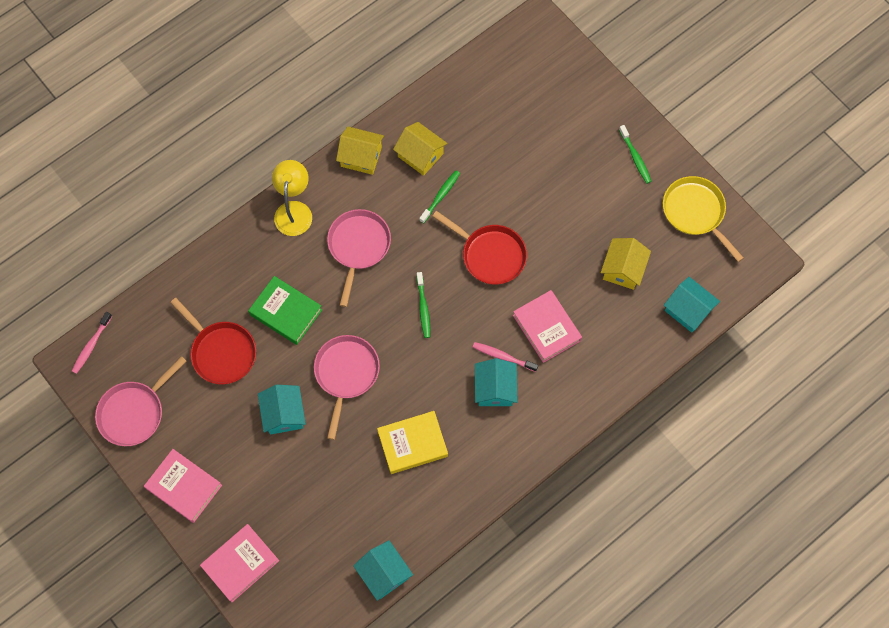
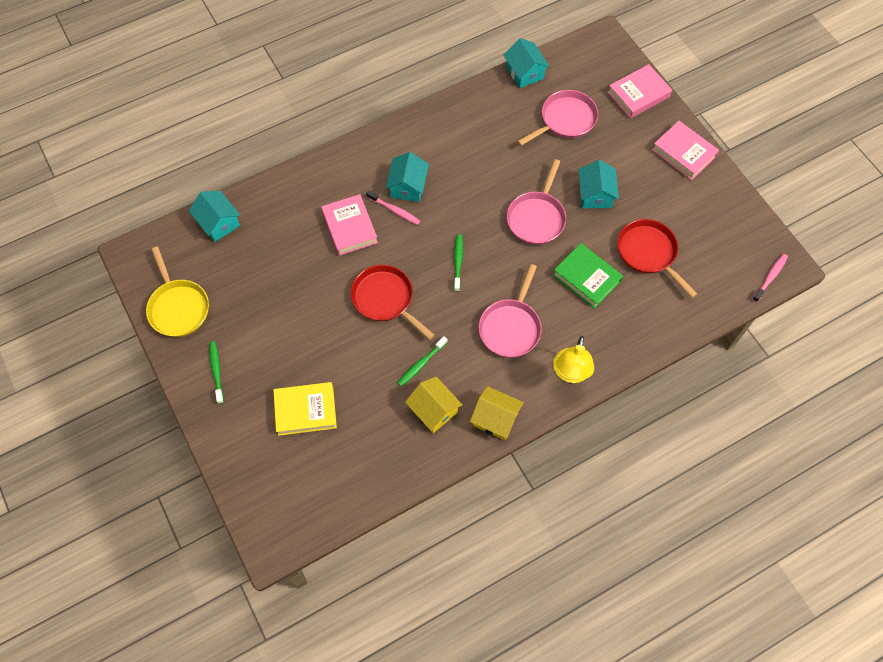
camera: 170 degrees left, 5 degrees down
pink pan [95,356,186,446] -> pink pan moved to [517,90,598,146]
yellow book [377,411,448,474] -> yellow book moved to [273,382,337,436]
yellow house [601,238,651,290] -> none

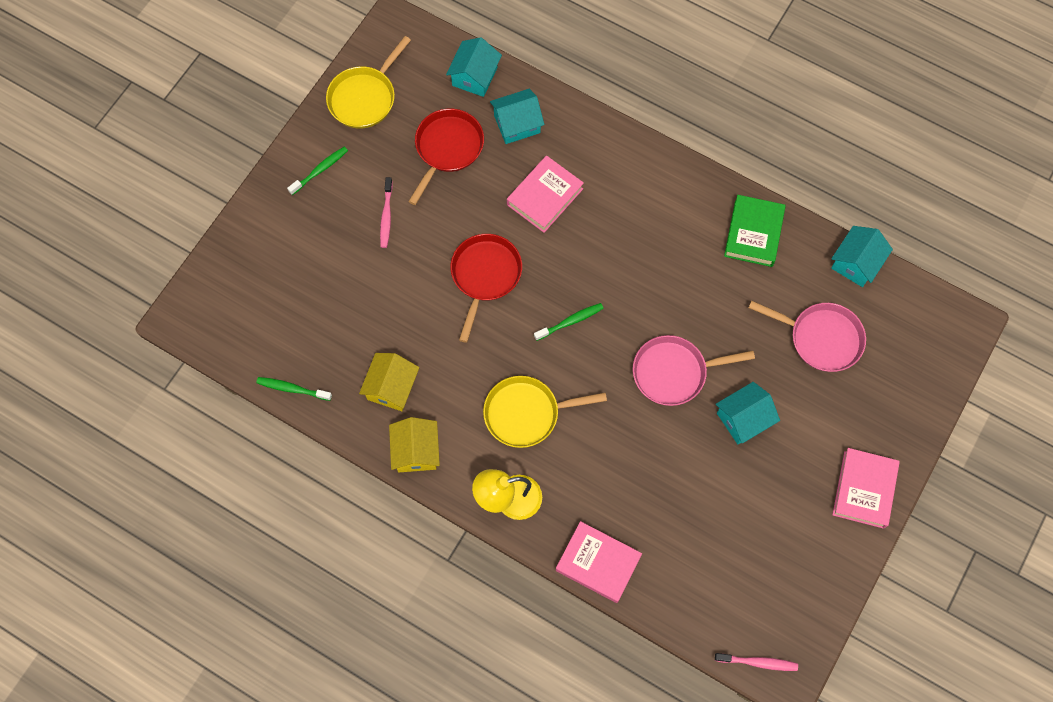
camera: 60 degrees right, 5 degrees up
yellow book [273,382,337,436] -> none
pink toothbrush [366,190,420,225] -> pink toothbrush moved to [380,177,393,248]
turquoise house [386,152,429,202] -> turquoise house moved to [490,89,544,144]
green toothbrush [398,336,448,387] -> green toothbrush moved to [256,377,332,401]
pink pan [478,264,542,358] -> yellow pan [483,376,607,448]
green book [553,243,623,309] -> green book moved to [724,195,786,267]
pink book [607,64,672,118] -> pink book moved to [556,521,642,603]
red pan [617,219,697,298] -> red pan moved to [408,109,484,205]

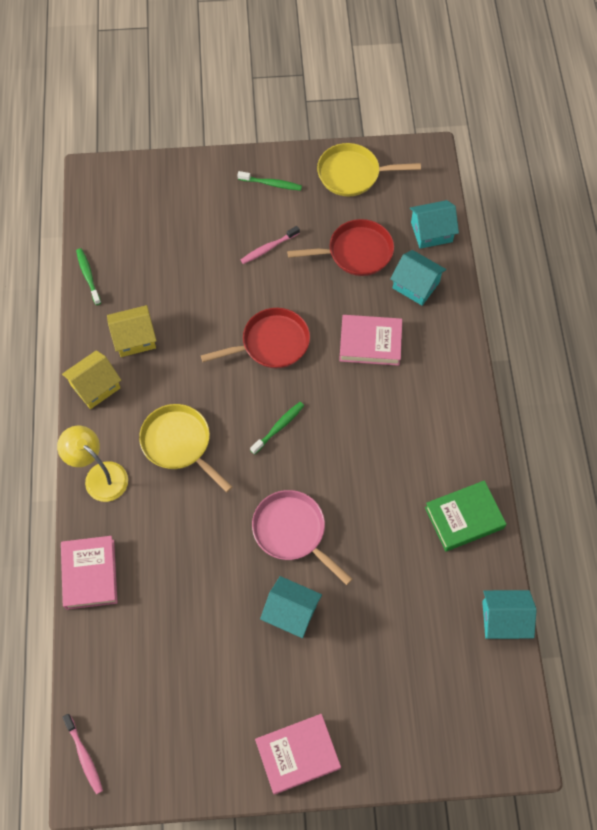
camera: 55 degrees right, 5 degrees down
green toothbrush [534,303,604,341] -> green toothbrush turned 75 degrees counterclockwise [250,402,304,455]
pink pan [749,301,866,372] -> none

